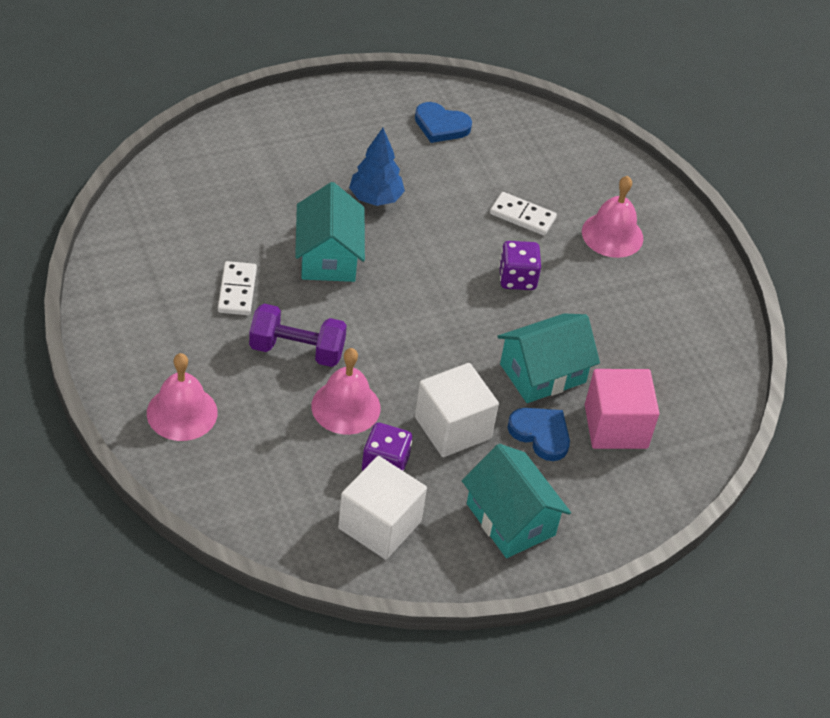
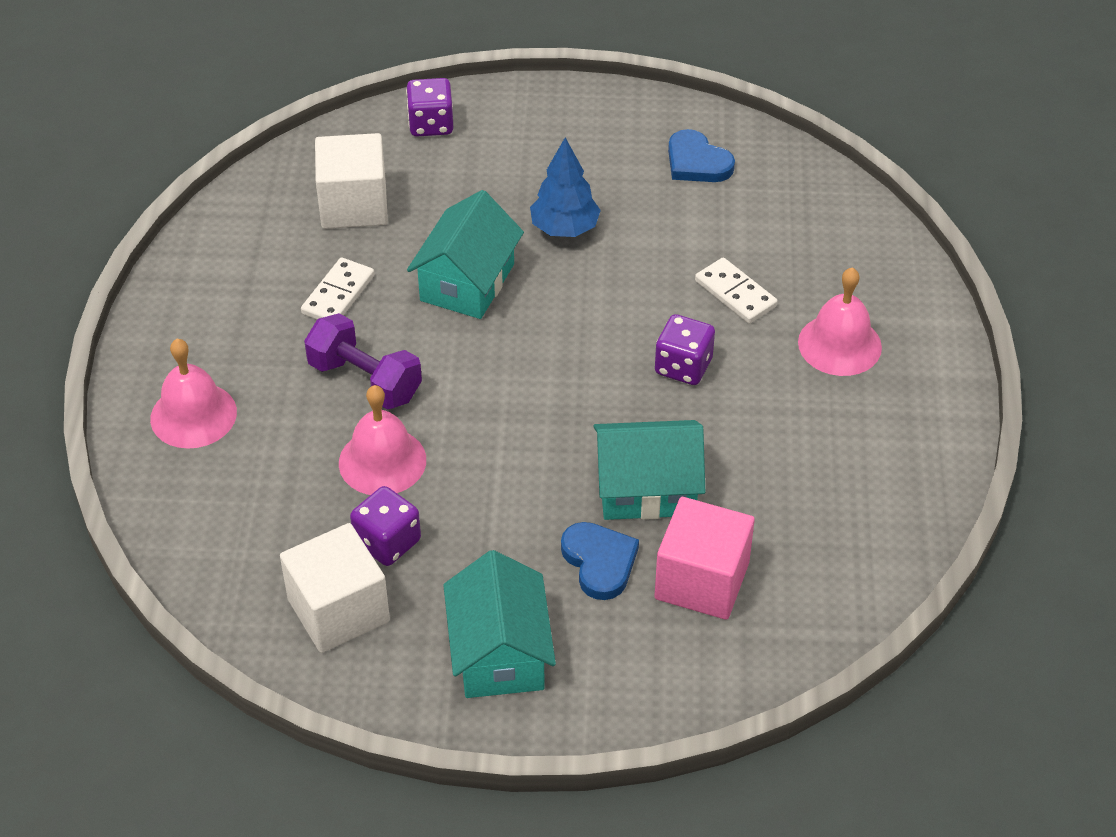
camera: 30 degrees right, 0 degrees up
white cube [415,363,499,457] -> white cube moved to [315,133,388,229]
none -> purple dice [406,78,454,137]

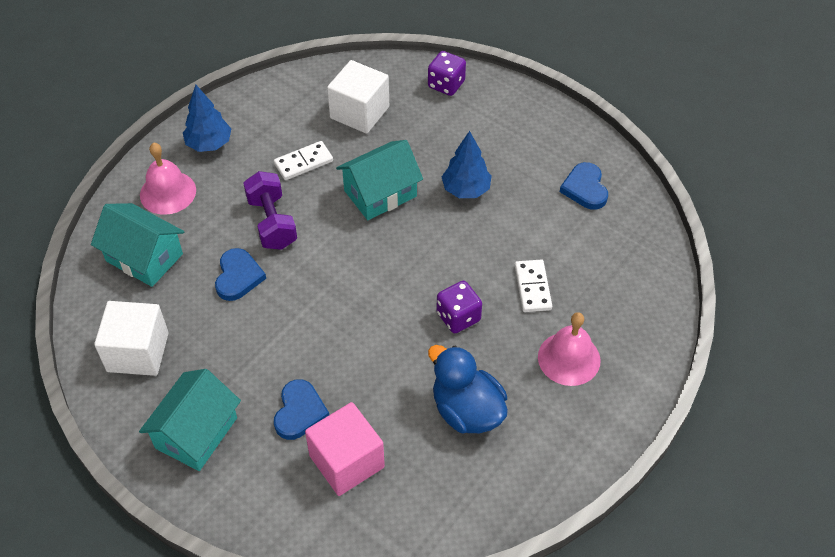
camera: 35 degrees right, 5 degrees up
pink bell [339,385,426,495] -> blue heart [215,248,266,301]
purple dice [350,486,421,566] -> none
turquoise house [593,420,705,520] -> turquoise house moved to [91,203,184,287]
none -> blue tree [183,85,231,152]
none -> blue duck [428,345,508,433]

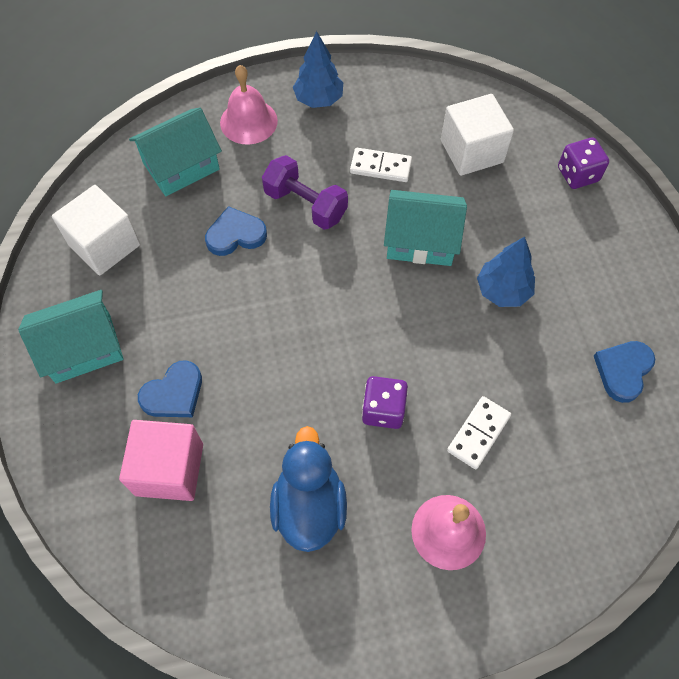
camera: 40 degrees right, 10 degrees up
turquoise house [91,203,184,287] -> turquoise house turned 75 degrees clockwise [129,108,222,196]
blue heart [215,248,266,301] -> blue heart turned 150 degrees counterclockwise [205,206,267,256]
purple dumbbell [243,171,297,250] -> purple dumbbell turned 75 degrees counterclockwise [262,155,348,230]

